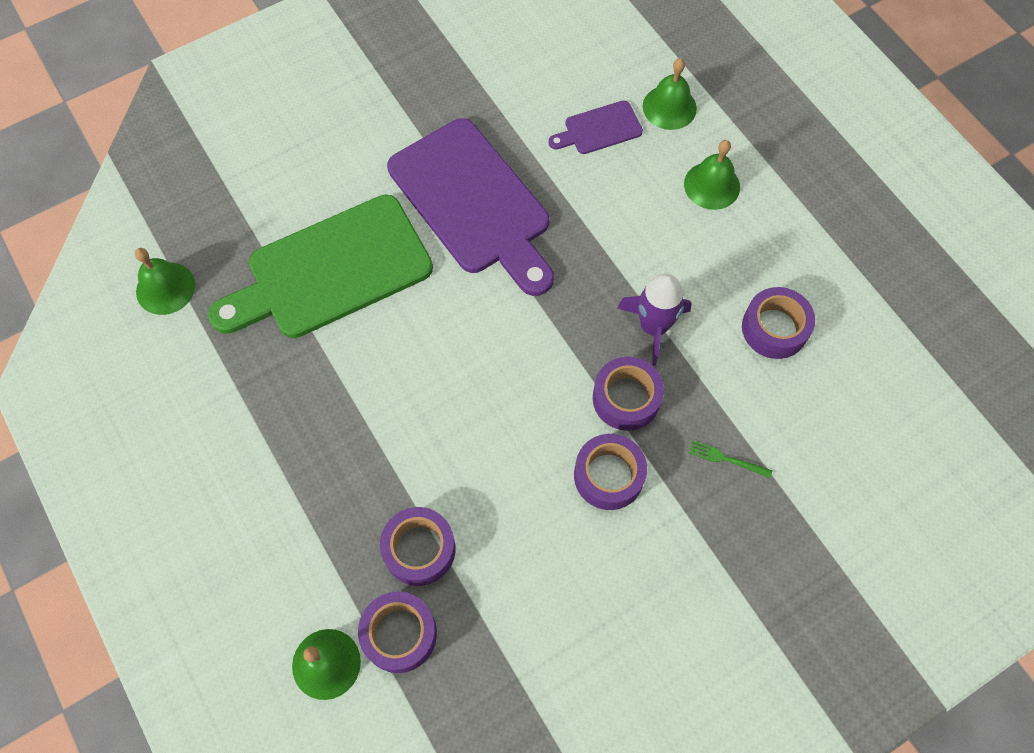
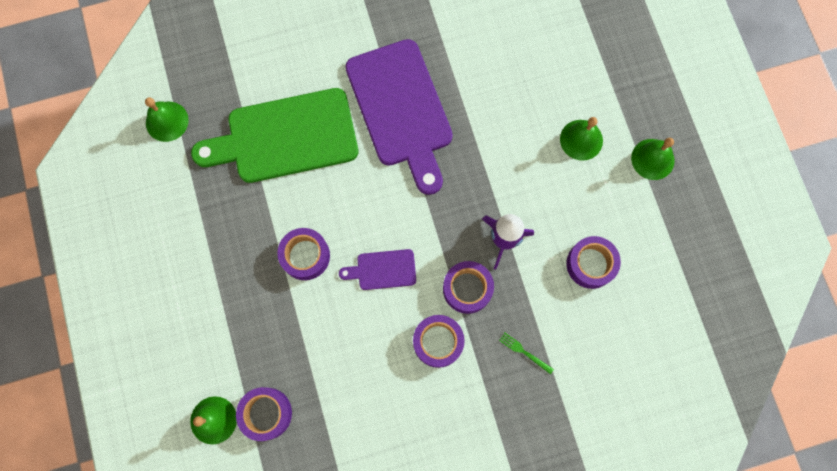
camera: 15 degrees right, 10 degrees up
purple tape [380,507,455,586] -> purple tape moved to [277,228,330,280]
purple cutting board [548,100,643,154] -> purple cutting board moved to [339,249,416,290]
green bell [643,58,697,130] -> green bell moved to [631,138,675,180]

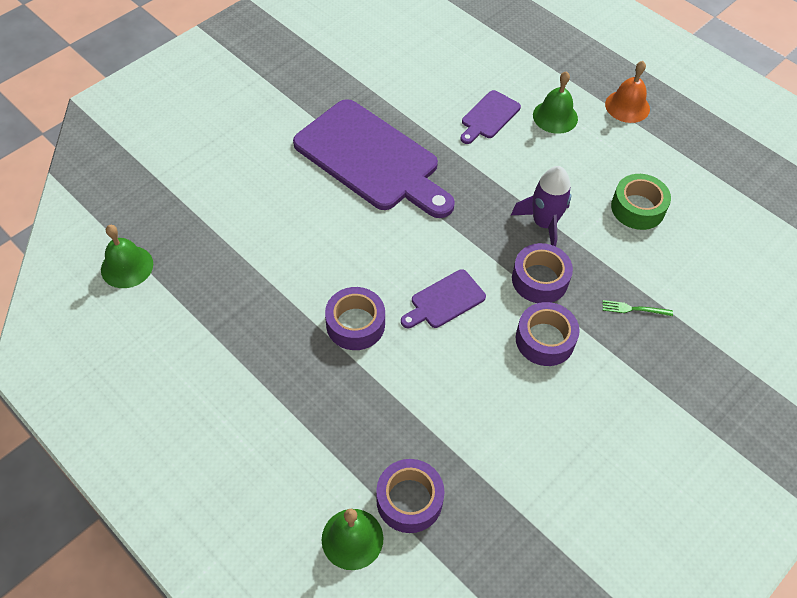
camera: 30 degrees left, 20 degrees down
green cutting board [191,88,358,183] -> none
purple tape [566,236,621,289] -> green tape [611,174,671,230]
green bell [631,138,675,180] -> orange bell [605,61,650,123]
none -> purple cutting board [460,90,521,144]

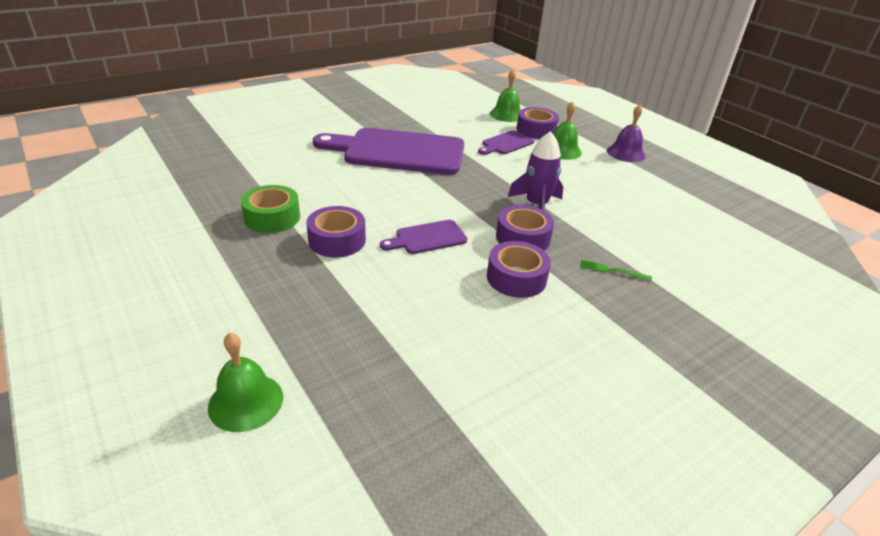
camera: 10 degrees right, 20 degrees down
green bell [101,225,153,288] -> green bell moved to [490,70,520,122]
purple cutting board [293,99,455,218] -> purple cutting board turned 135 degrees clockwise [313,128,464,175]
purple tape [376,459,444,533] -> purple tape moved to [517,107,559,139]
orange bell [605,61,650,123] -> purple bell [607,105,646,162]
green tape [611,174,671,230] -> green tape moved to [241,185,300,233]

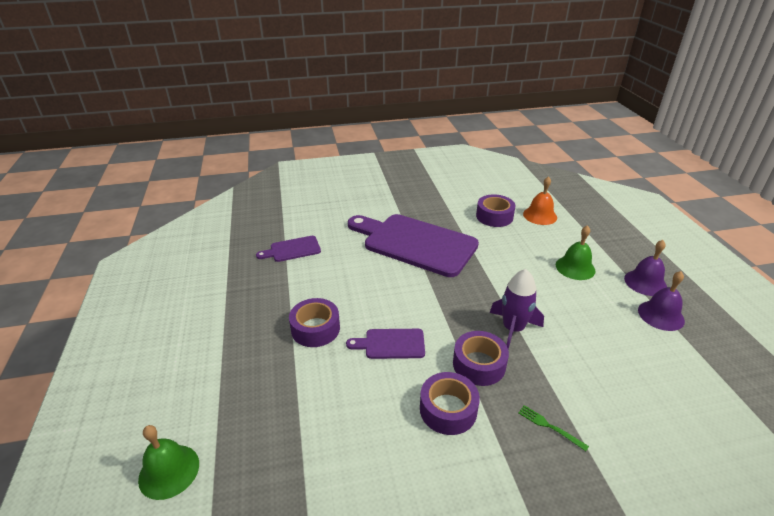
camera: 25 degrees right, 0 degrees up
green tape [241,185,300,233] -> none
purple cutting board [478,130,534,155] -> purple cutting board moved to [256,236,321,262]
green bell [490,70,520,122] -> orange bell [523,176,557,225]
purple tape [517,107,559,139] -> purple tape moved to [476,194,516,227]
none -> purple bell [638,271,685,331]

